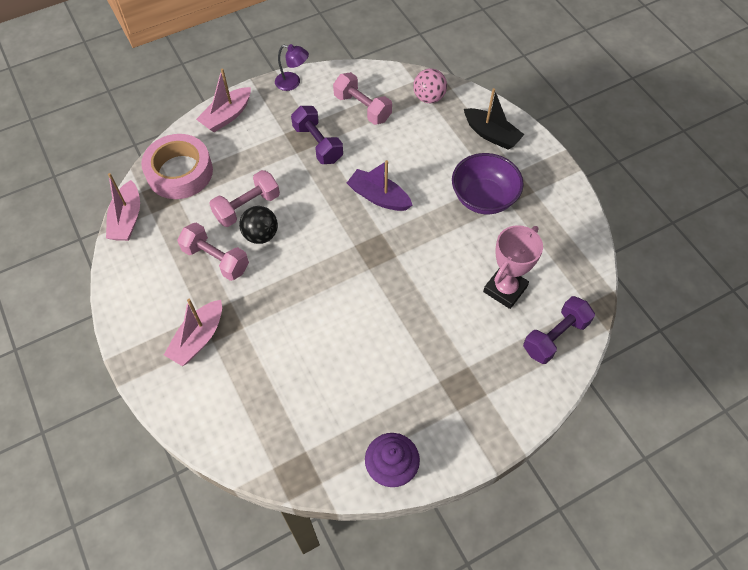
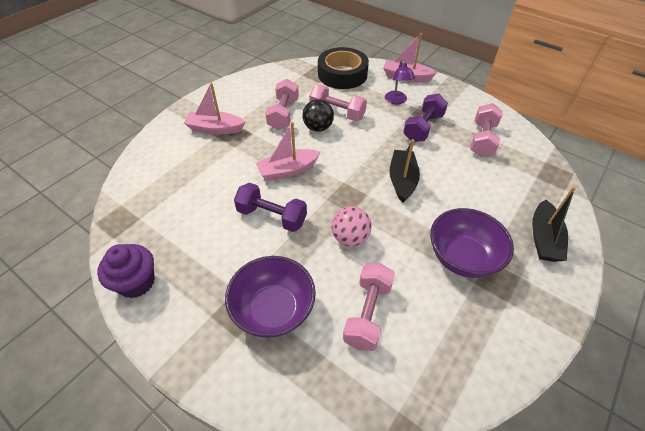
camera: 65 degrees right, 10 degrees down
pink boat [106,173,140,241] -> pink boat moved to [256,122,321,181]
pink tape [141,134,213,199] -> black tape [318,47,369,89]
purple lamp [275,44,309,91] -> purple lamp moved to [385,60,415,104]
purple boat [347,160,412,211] -> black boat [389,139,420,203]
pink ball [413,68,447,103] -> pink ball moved to [331,206,372,246]
pink trophy [483,225,543,309] -> pink dumbbell [343,263,395,351]
purple dumbbell [523,296,595,364] -> purple dumbbell moved to [234,183,307,232]
none -> purple bowl [225,256,316,338]

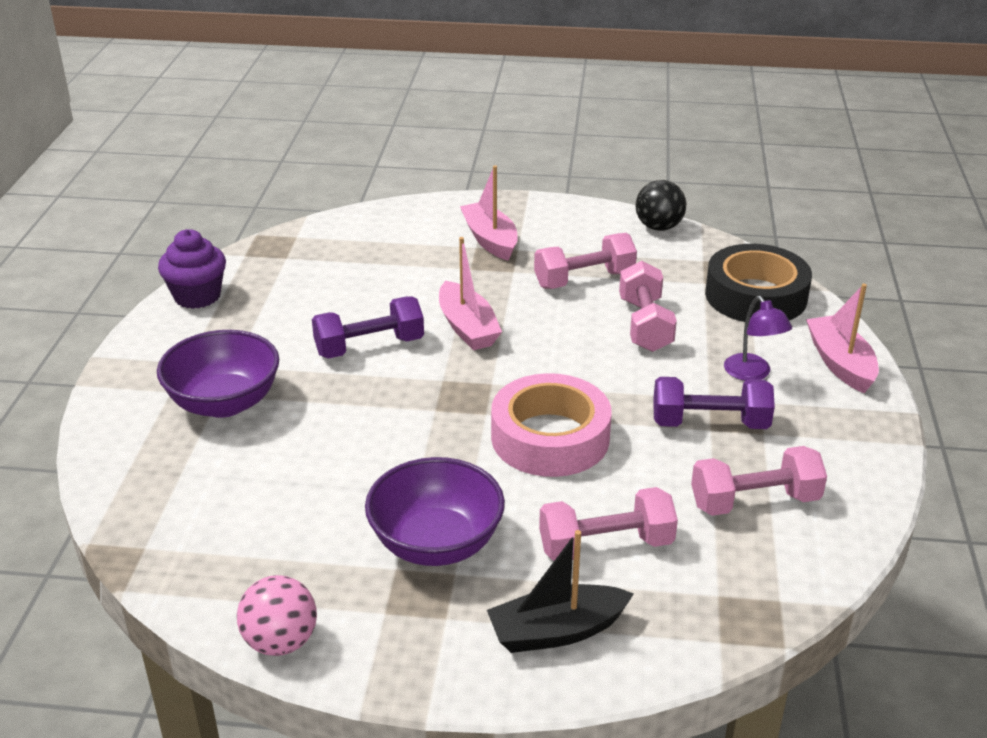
camera: 60 degrees right, 15 degrees down
purple dumbbell [234,183,307,232] -> purple dumbbell turned 75 degrees clockwise [312,296,424,359]
pink boat [256,122,321,181] -> pink boat turned 150 degrees counterclockwise [439,237,502,350]
black ball [302,99,334,132] -> black ball moved to [636,180,686,231]
pink ball [331,206,372,246] -> pink ball moved to [237,575,317,656]
pink dumbbell [343,263,395,351] -> pink dumbbell moved to [539,487,678,561]
purple lamp [385,60,415,104] -> purple lamp turned 75 degrees counterclockwise [724,296,792,381]
black boat [389,139,420,203] -> pink tape [491,373,612,477]

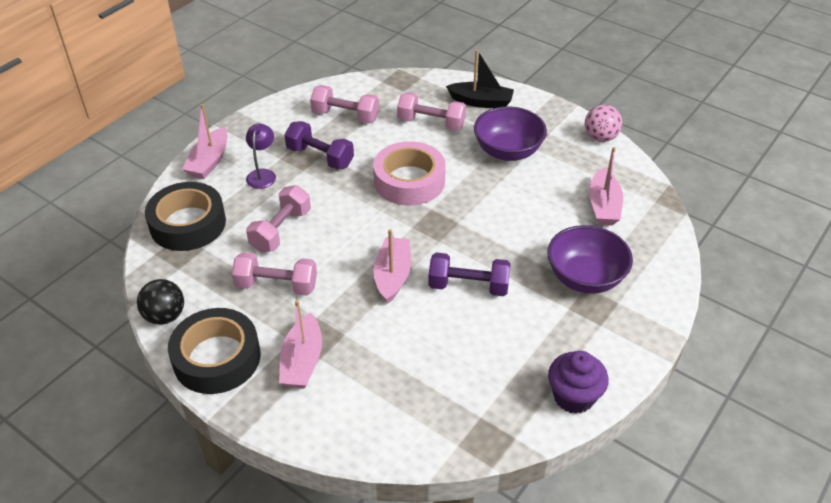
camera: 150 degrees left, 10 degrees up
none -> black tape [168,308,261,394]
none -> pink boat [589,147,623,225]

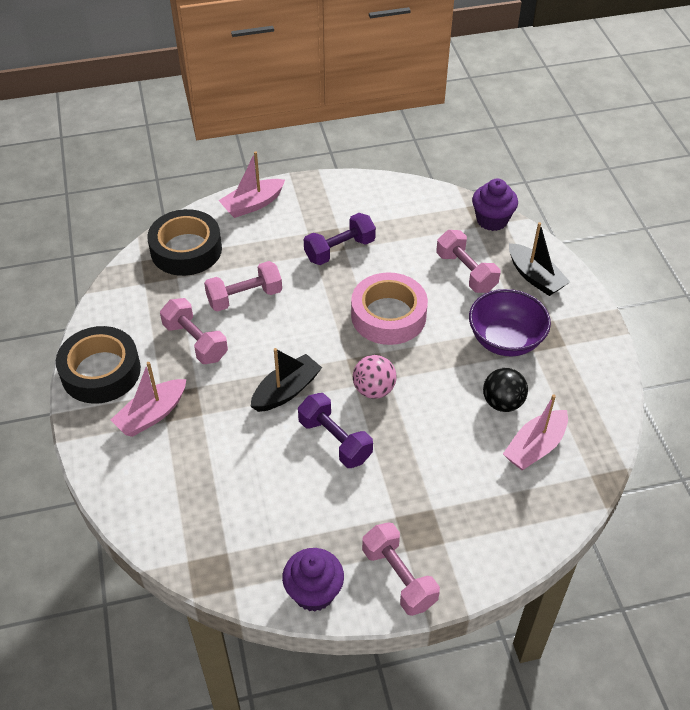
camera: 40 degrees right, 5 degrees up
black ball [137,279,184,325] -> black ball moved to [483,368,528,412]
purple lamp [246,123,276,189] -> none
purple dumbbell [284,121,354,170] -> purple dumbbell turned 75 degrees clockwise [304,213,376,265]
pink dumbbell [310,85,379,124] -> pink dumbbell moved to [362,522,440,616]
pink boat [373,229,411,304] -> black boat [250,348,322,412]
purple bowl [547,225,633,294] -> none
pink ball [585,105,622,142] -> pink ball moved to [353,355,397,399]
none -> purple cupcake [472,178,518,231]

